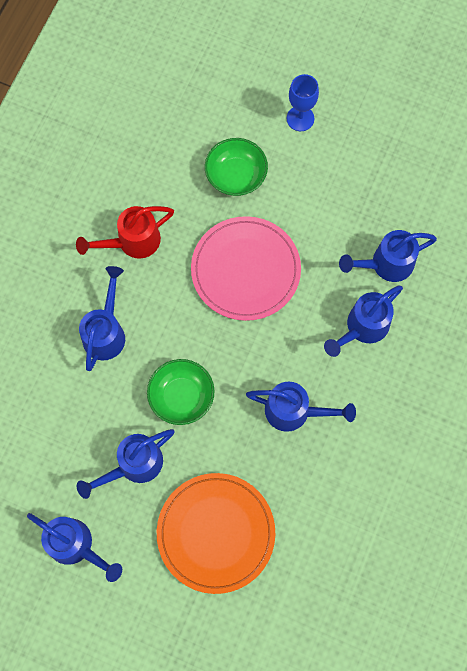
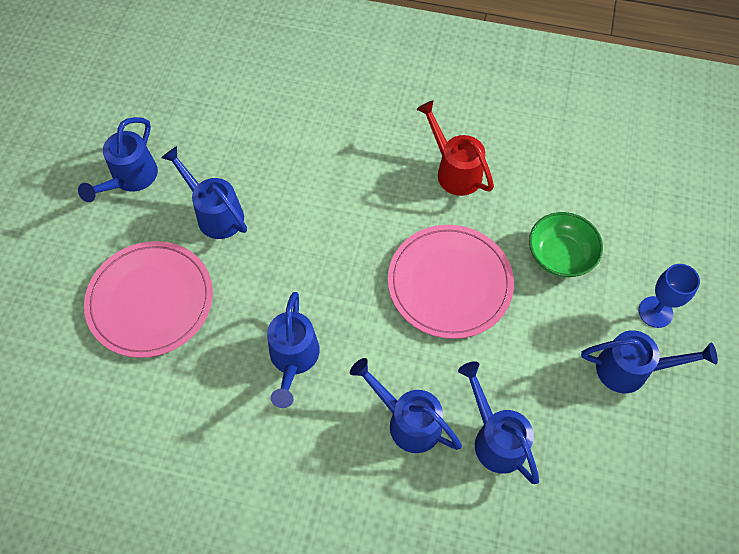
camera: 80 degrees right, 10 degrees down
blue watering can [79,266,125,371] -> blue watering can moved to [581,330,718,393]
green bowl [147,359,215,425] -> none
orange plate [157,473,275,594] -> pink plate [84,241,213,358]

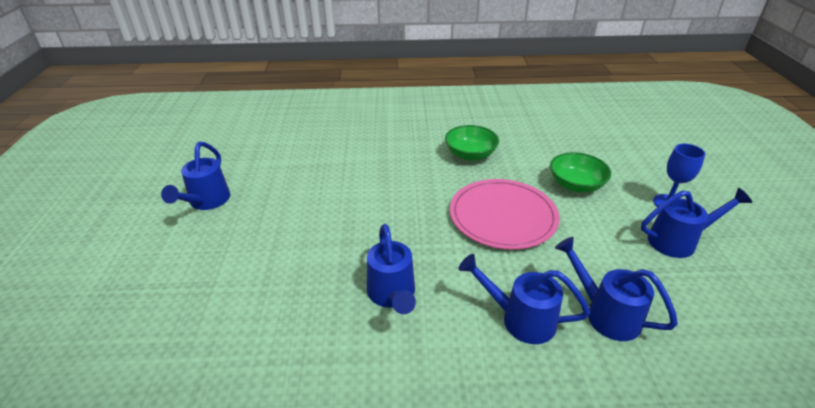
camera: 15 degrees left, 25 degrees down
pink plate [84,241,213,358] -> none
blue watering can [161,146,247,239] -> none
red watering can [416,100,494,196] -> green bowl [445,125,499,161]

